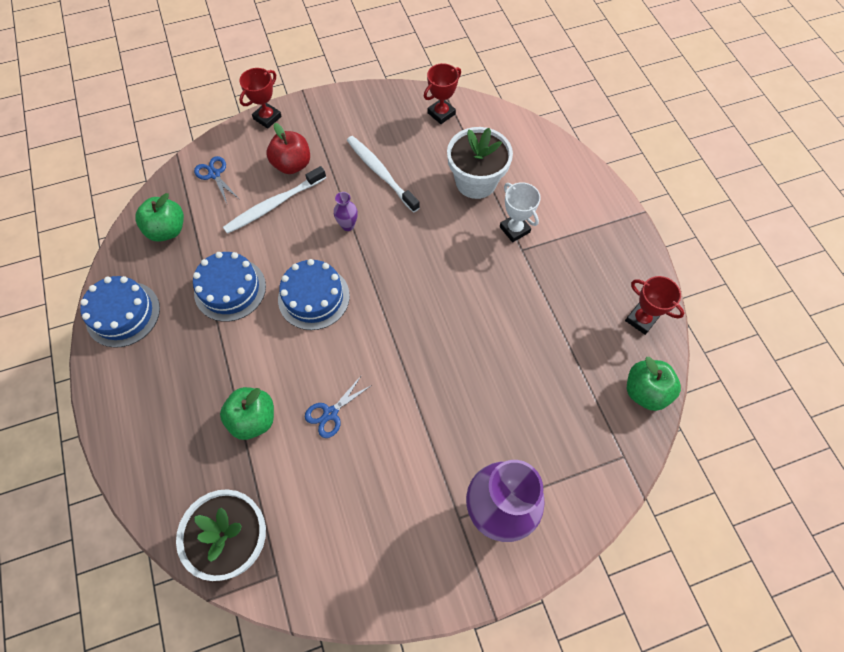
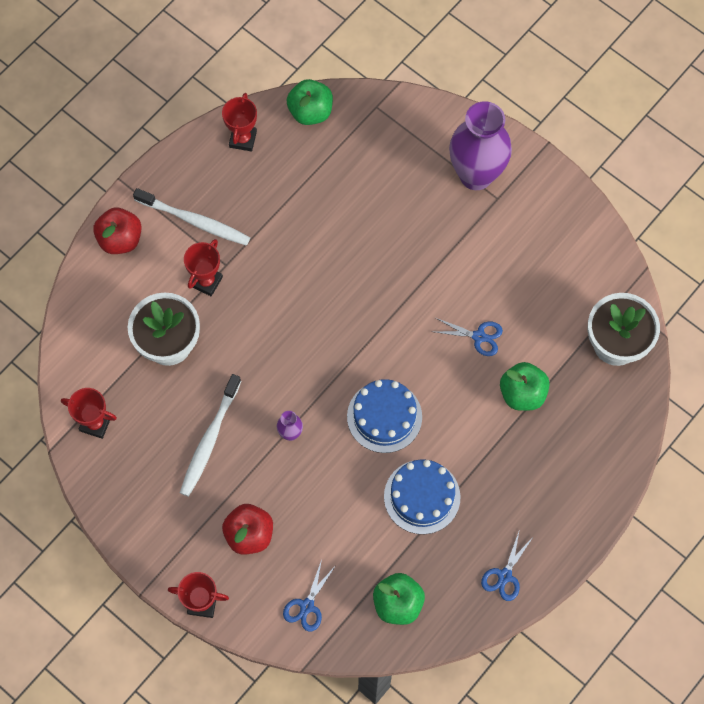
camera: 120 degrees left, 5 degrees up
blue cake [80,276,160,348] -> blue scissors [481,529,534,601]
white toothbrush [223,166,326,234] -> white toothbrush moved to [133,188,250,246]
white trophy [500,182,541,242] -> red trophy [184,239,223,296]
none -> red apple [93,207,142,254]

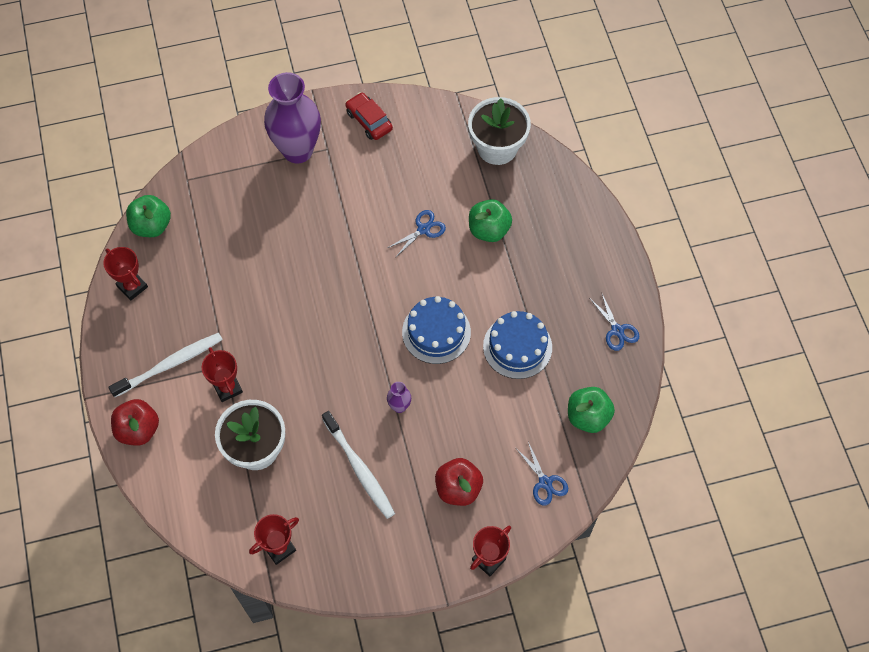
camera: 55 degrees left, 5 degrees down
none -> red car [345,92,393,140]

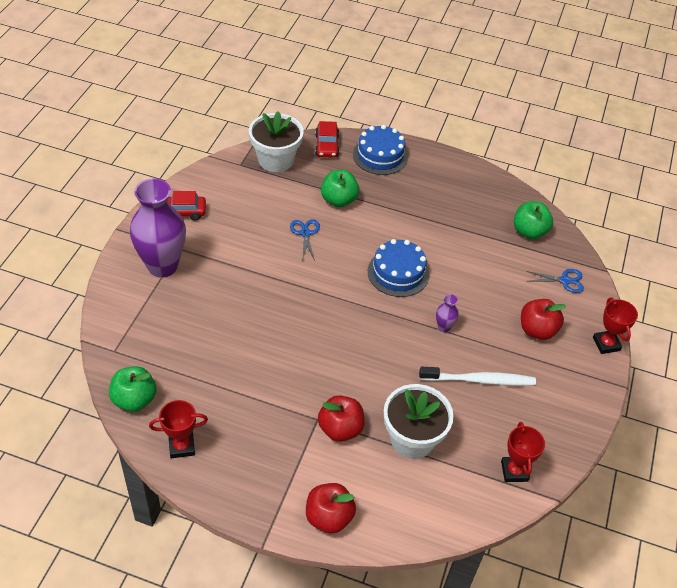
camera: 60 degrees left, 15 degrees down
white toothbrush [108,333,223,397] -> none
red trophy [202,347,243,402] -> red apple [318,395,365,442]
blue cake [483,311,552,379] -> blue cake moved to [353,125,408,175]
blue scissors [590,292,639,351] -> none
none -> red car [315,121,339,158]

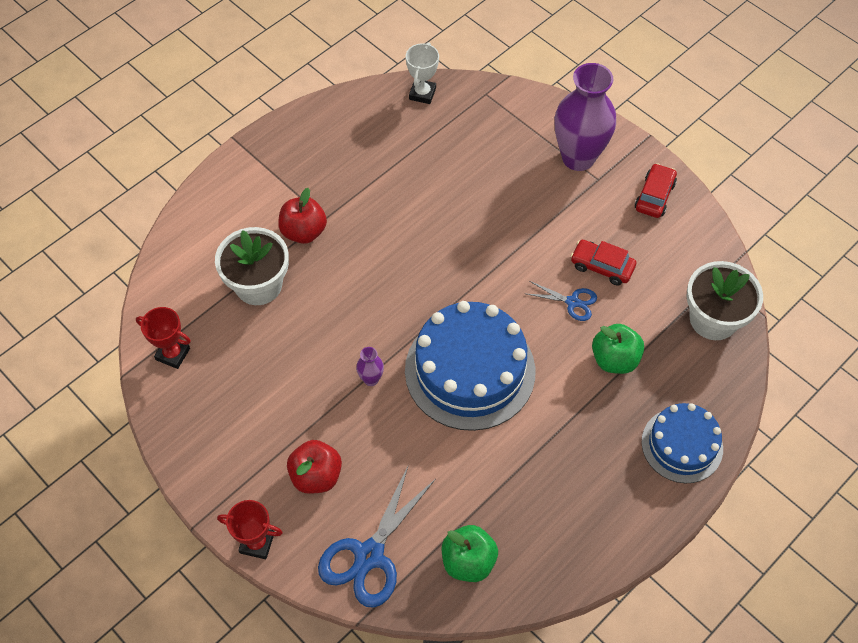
camera: 120 degrees right, 10 degrees up
green apple [109,366,156,412] -> white trophy [406,42,439,104]
red trophy [149,400,208,458] -> none
red apple [306,483,356,533] -> none
red car [315,121,339,158] -> red car moved to [570,240,636,285]
blue cake [368,239,429,297] -> blue cake [405,301,535,431], size x1.67
white toothbrush [419,367,536,386] -> none
blue scissors [526,269,584,293] -> blue scissors [318,464,436,608], size x1.88

